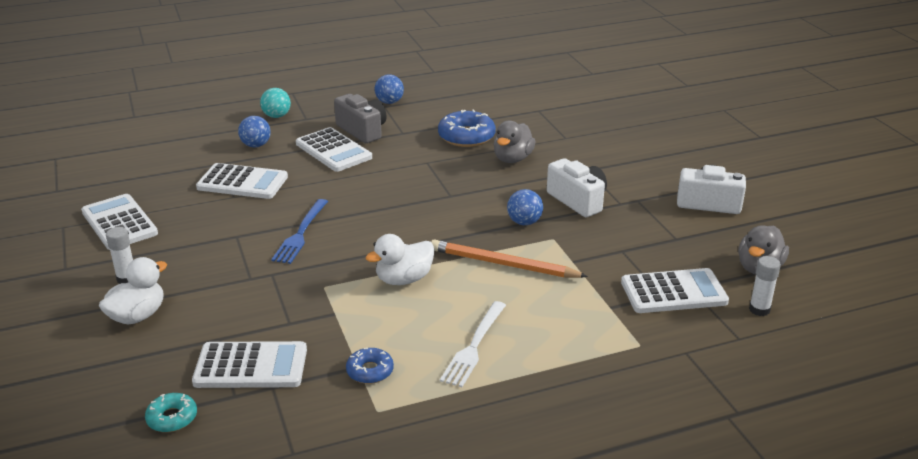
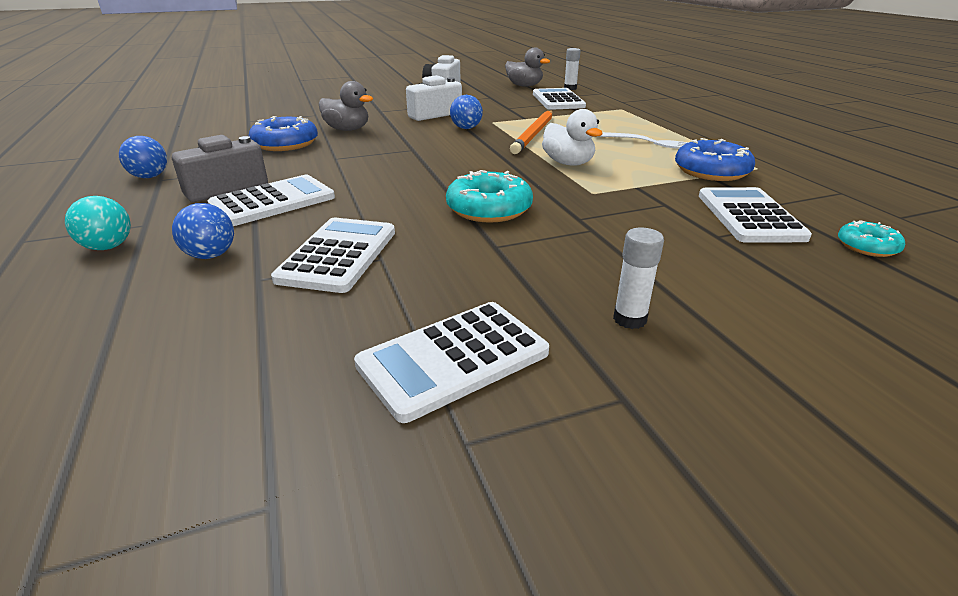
camera: 90 degrees left, 0 degrees up
white duck [99,257,167,324] -> none
blue fork [271,199,328,264] -> turquoise donut [446,170,533,223]
blue donut [346,348,394,384] -> blue donut [675,138,755,181], size x1.74

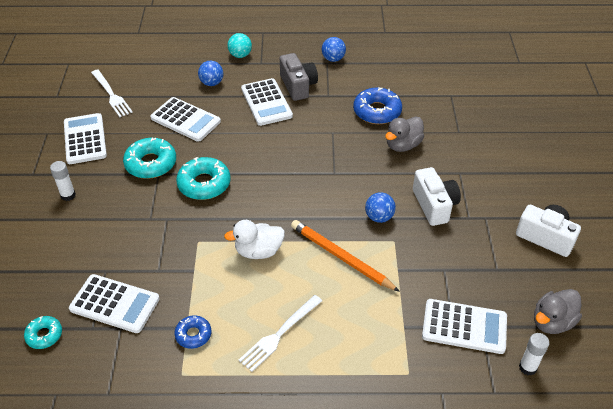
camera: 110 degrees right, 15 degrees up
blue donut [675,138,755,181] -> blue donut [174,315,211,349], size x0.57
none -> white fork [91,70,133,117]
none -> turquoise donut [123,138,176,179]

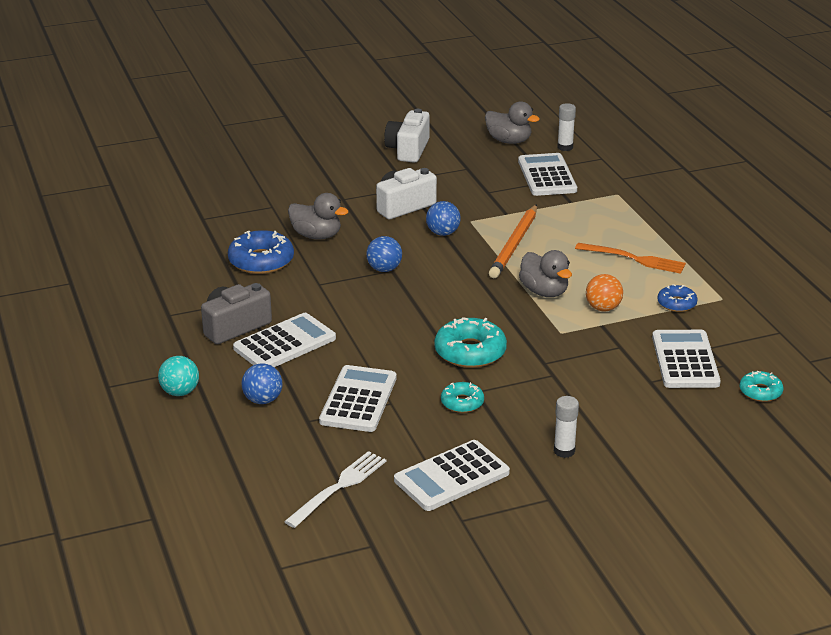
camera: 110 degrees left, 15 degrees down
turquoise donut [123,138,176,179] -> turquoise donut [441,382,484,413], size x0.57
white duck [224,220,285,259] -> grey duck [519,250,572,297]
white fork [238,295,322,372] -> orange fork [575,243,686,274]
blue ball [322,37,346,62] -> blue ball moved to [366,236,402,272]
none -> orange ball [586,274,623,311]

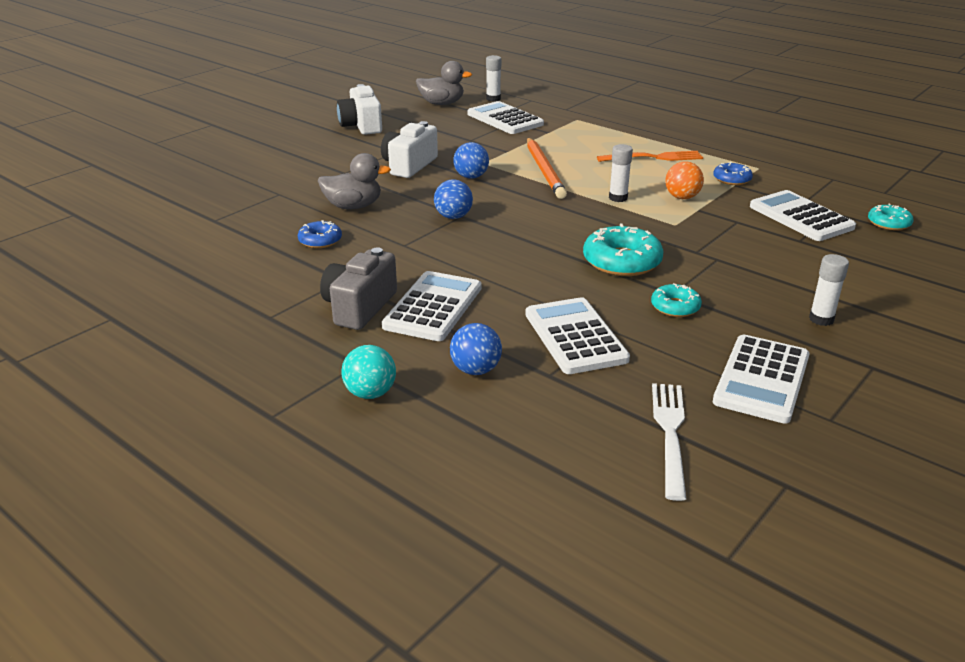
camera: 30 degrees left, 0 degrees up
blue donut [228,230,294,274] -> blue donut [298,220,342,248], size x0.57
grey duck [519,250,572,297] -> white glue stick [609,144,633,202]

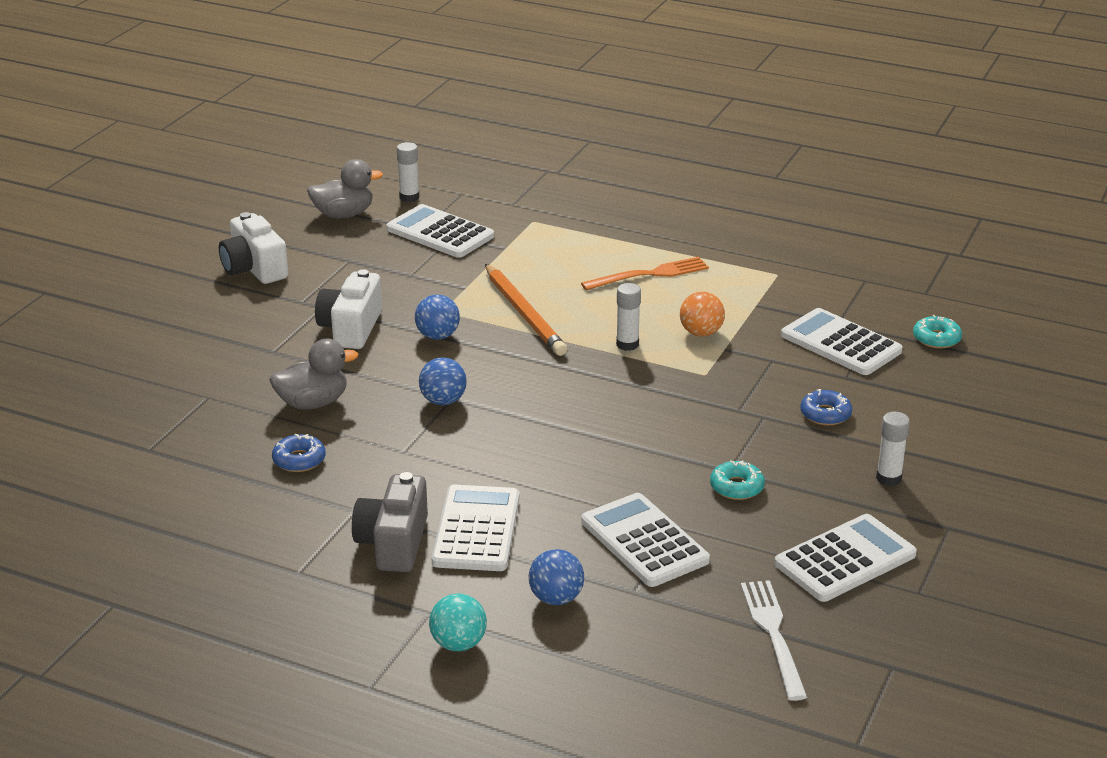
camera: 15 degrees left, 0 degrees up
turquoise donut [583,223,664,276] -> none
blue donut [713,162,753,185] -> blue donut moved to [800,389,852,426]
white calculator [713,335,810,424] -> white calculator turned 135 degrees counterclockwise [774,514,917,602]

